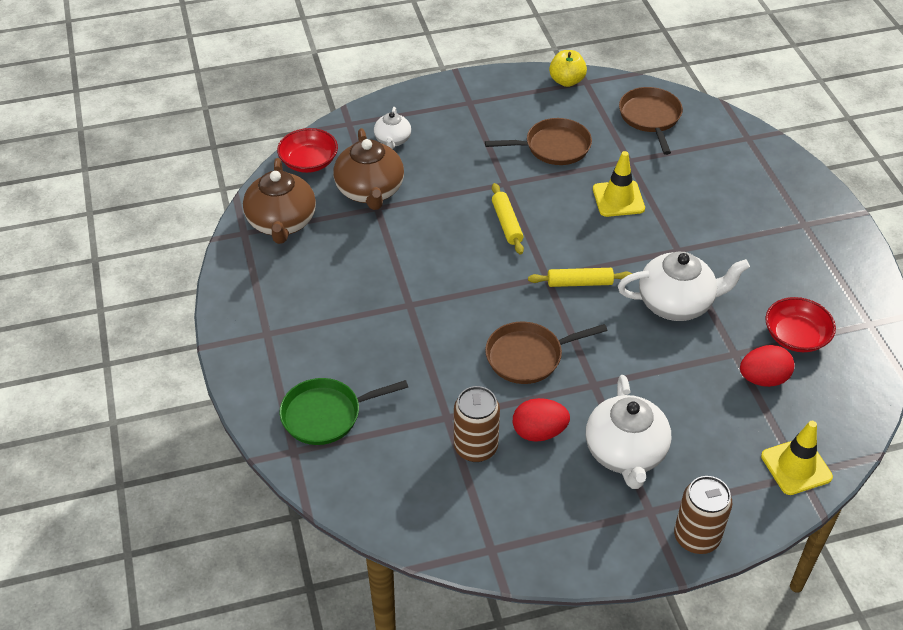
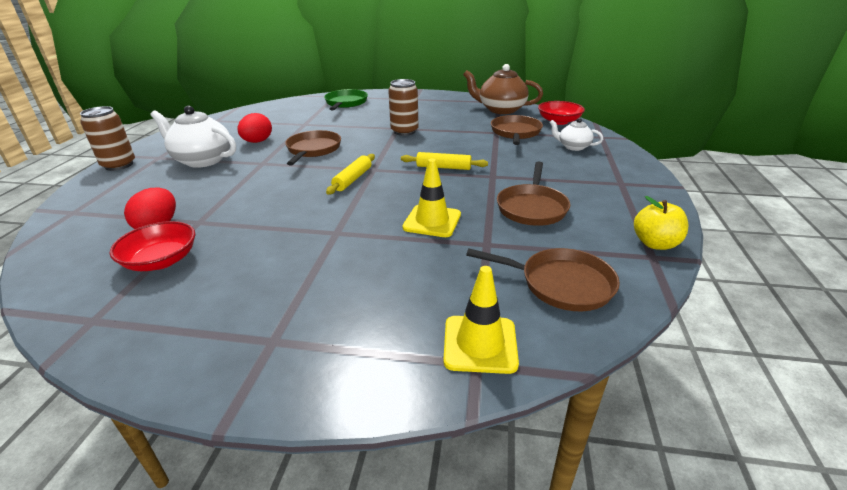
camera: 115 degrees right, 15 degrees down
brown teapot [333,128,404,210] -> brown pan [491,115,543,145]
brown can [454,386,500,462] -> brown can moved to [388,79,419,136]
white teapot [618,252,750,321] -> none
yellow traffic cone [761,421,833,495] -> yellow traffic cone moved to [443,266,519,374]

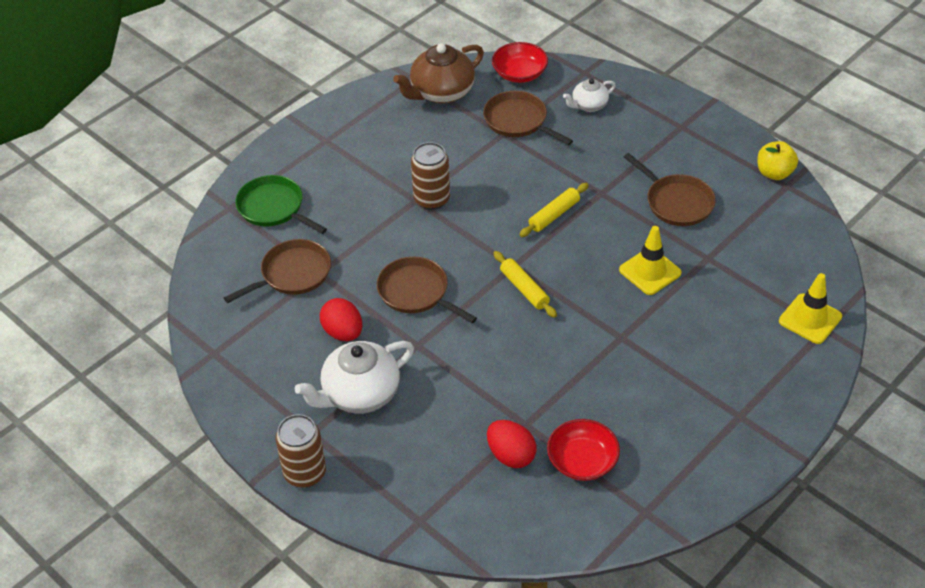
camera: 55 degrees left, 15 degrees up
brown pan [466,248,620,311] -> brown pan moved to [224,239,331,303]

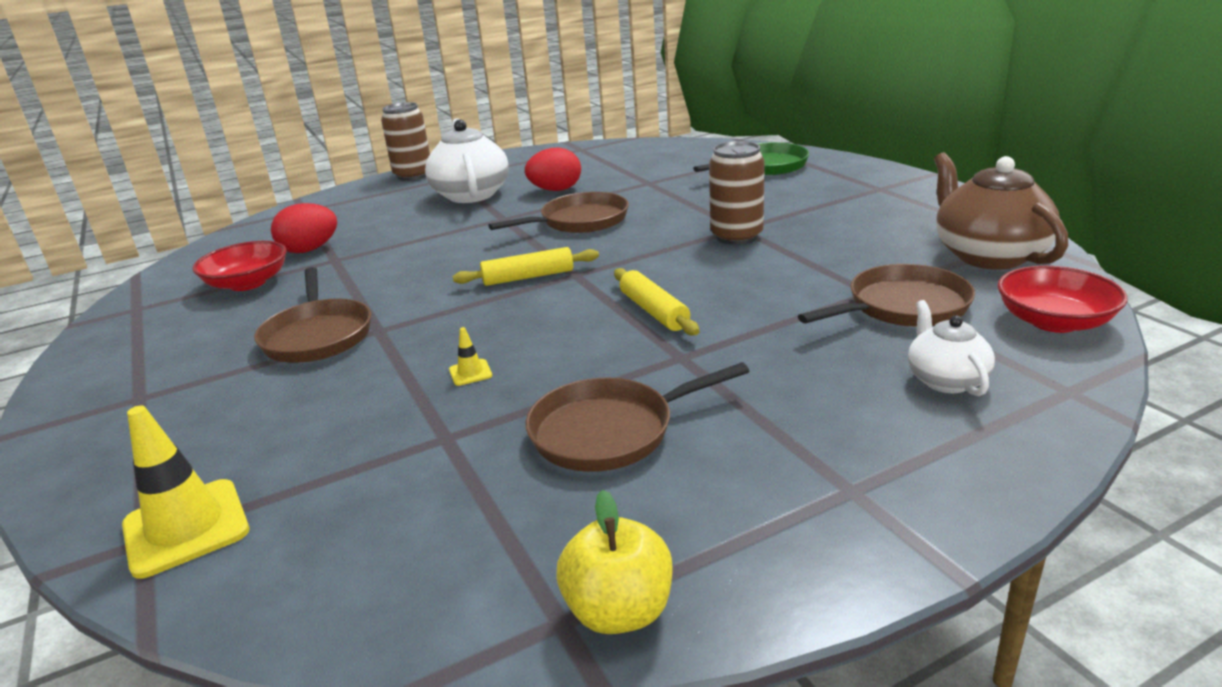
camera: 110 degrees right, 20 degrees down
brown pan [224,239,331,303] -> brown pan moved to [254,267,371,363]
yellow traffic cone [619,226,682,295] -> yellow traffic cone [449,327,492,386], size x0.45

